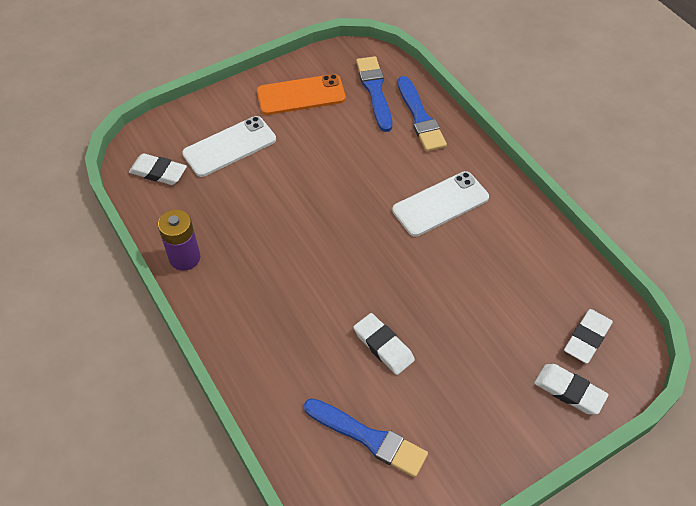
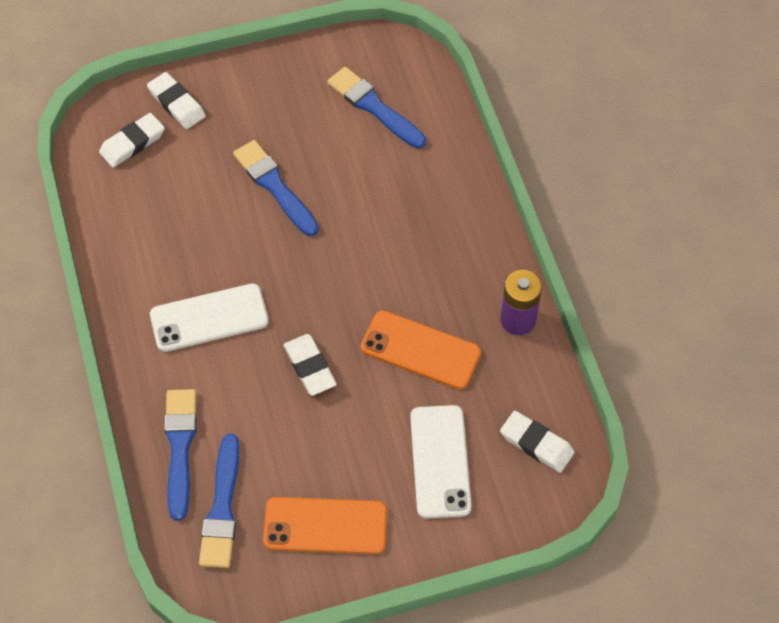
camera: 165 degrees left, 5 degrees up
white phone [182,116,276,177] -> white phone turned 75 degrees counterclockwise [410,405,472,519]
white eraser [353,313,415,375] -> white eraser moved to [283,334,337,396]
none -> blue brush [233,140,319,236]
none -> orange phone [361,310,481,389]

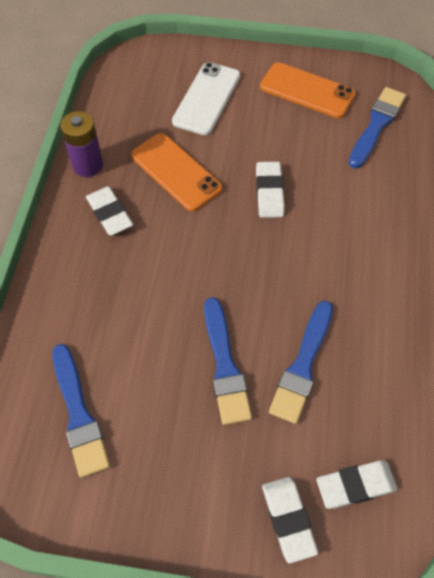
camera: 155 degrees left, 0 degrees up
white phone [150,283,269,352] -> none
blue brush [164,389,197,521] -> blue brush moved to [269,301,333,424]
white eraser [500,411,575,473] -> white eraser moved to [86,186,133,236]

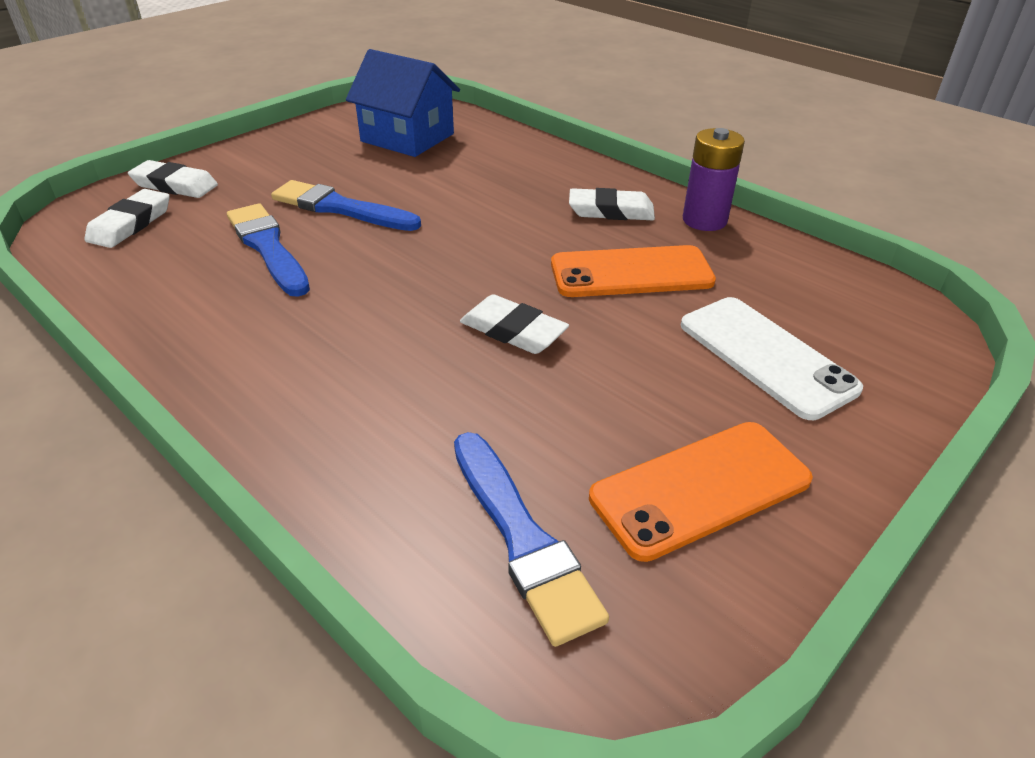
camera: 125 degrees right, 20 degrees down
blue brush [52,344,110,478] -> blue house [346,49,460,157]

